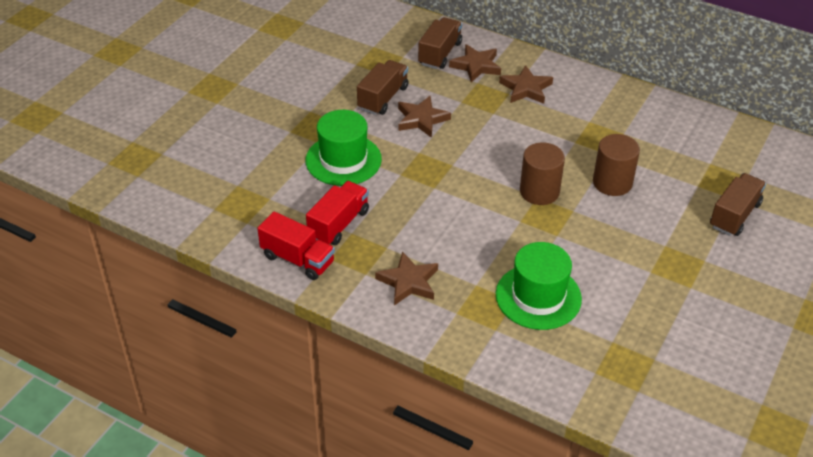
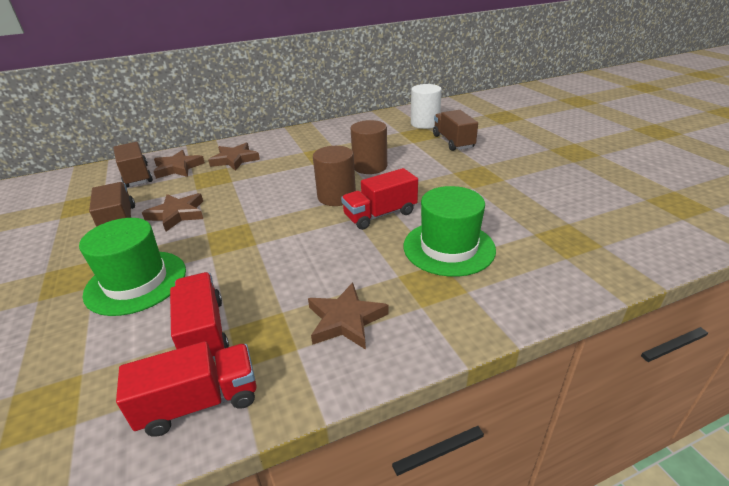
camera: 50 degrees left, 10 degrees down
none -> red truck [341,168,418,230]
none -> white cylinder [411,84,442,129]

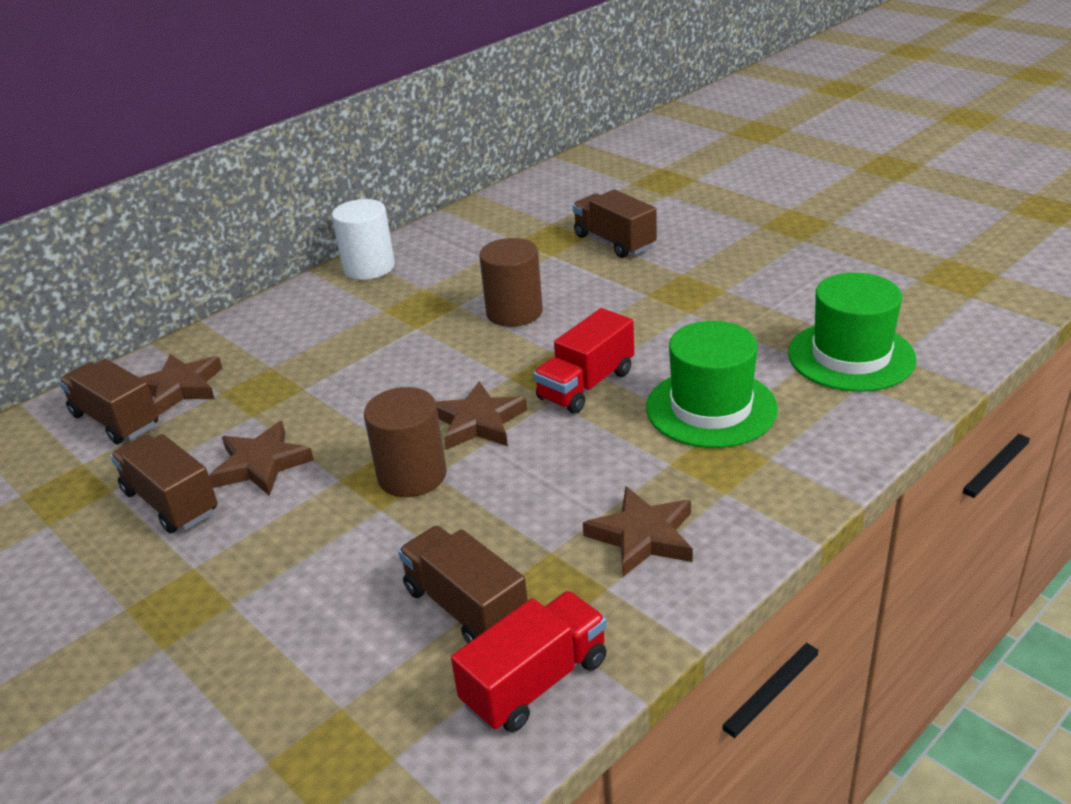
camera: 20 degrees left, 0 degrees up
green hat [79,218,186,316] -> green hat moved to [788,273,917,392]
red truck [170,272,229,361] -> brown truck [398,526,528,643]
brown star [208,143,260,171] -> brown star moved to [436,381,527,450]
brown cylinder [313,146,356,206] -> brown cylinder moved to [364,387,447,497]
white cylinder [411,84,442,129] -> white cylinder moved to [332,199,395,280]

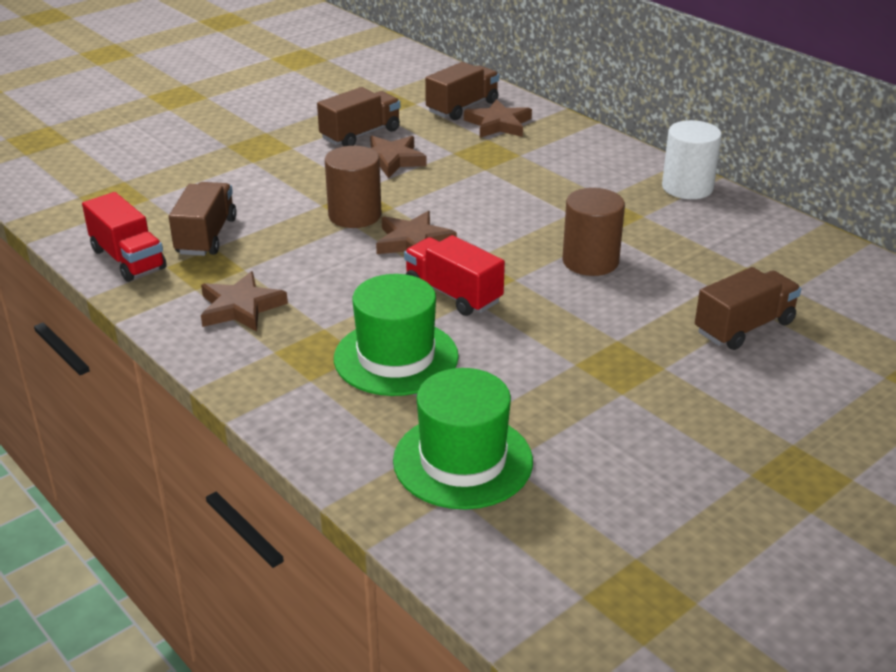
camera: 90 degrees right, 0 degrees up
brown truck [398,526,528,643] -> brown truck turned 45 degrees counterclockwise [169,182,237,256]

